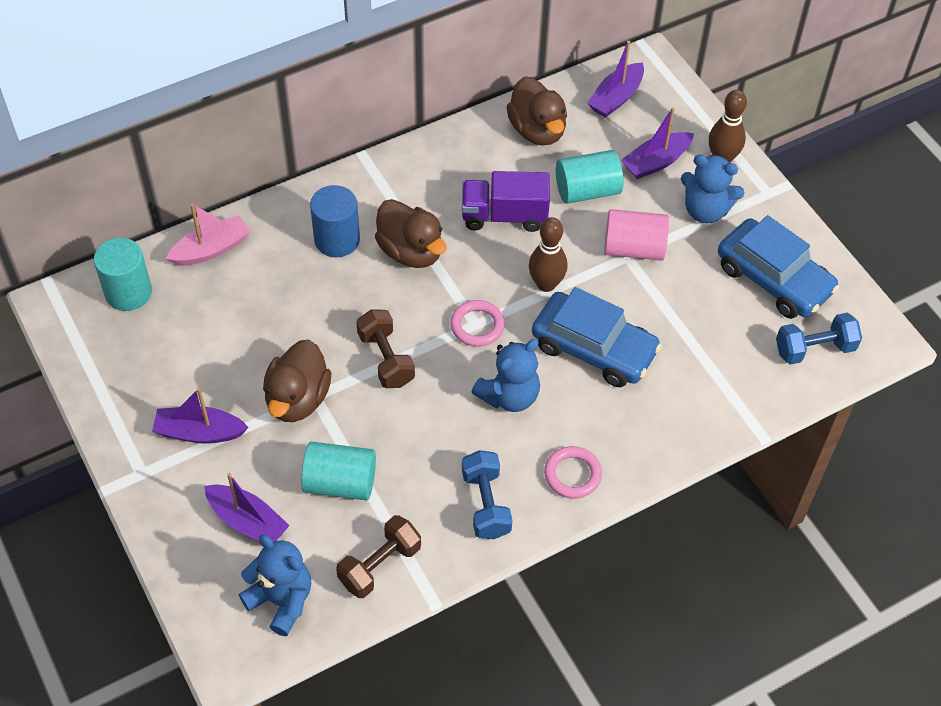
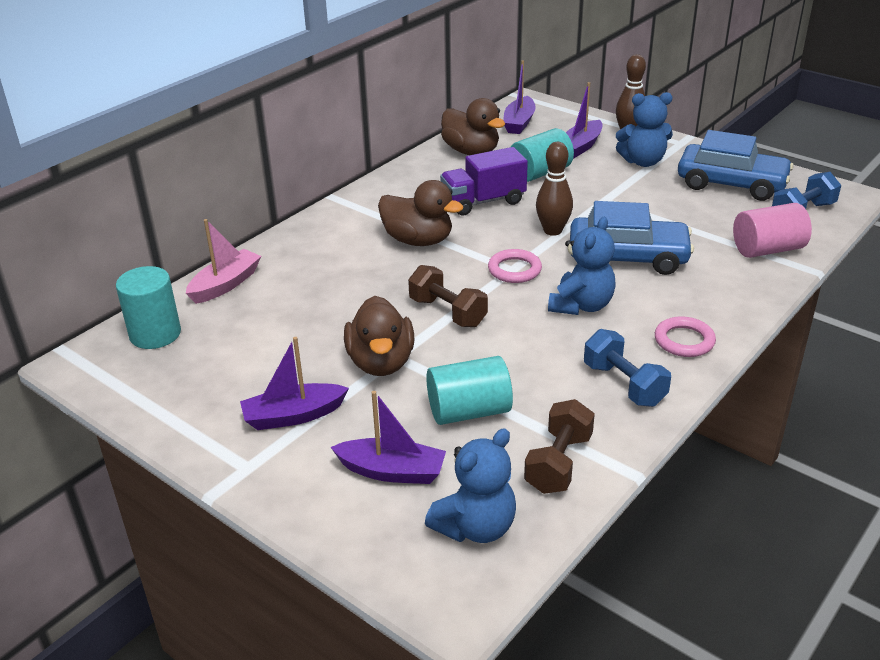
camera: 20 degrees left, 20 degrees down
blue teddy bear [239,535,311,636] -> blue teddy bear turned 120 degrees clockwise [425,429,516,543]
blue cylinder [310,185,360,257] -> none
pink cylinder [604,209,669,261] -> pink cylinder moved to [733,203,812,258]

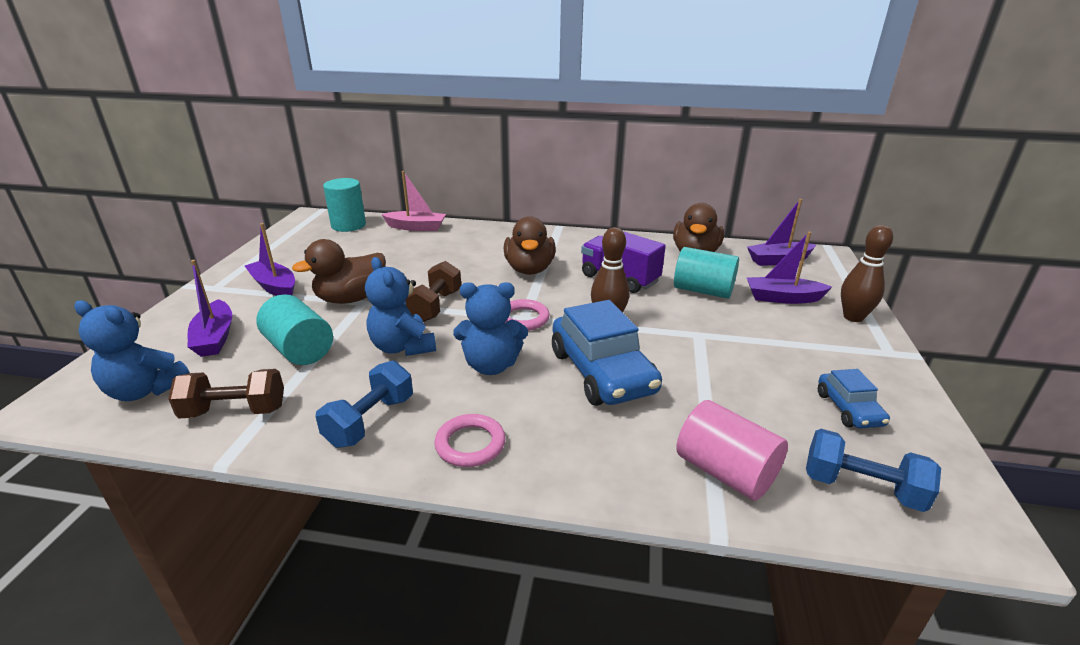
camera: 60 degrees right, 5 degrees down
blue teddy bear [616,92,673,167] -> blue teddy bear moved to [365,257,436,356]
blue car [678,130,793,201] -> blue car [818,369,890,429], size x0.52

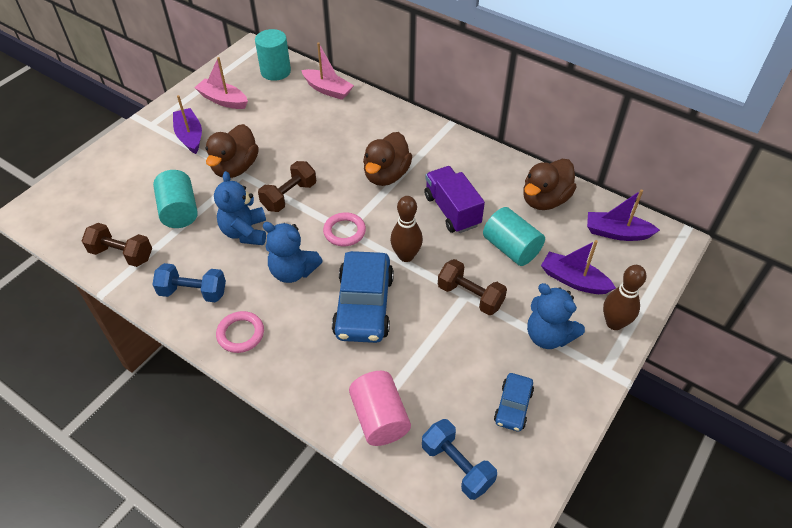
camera: 25 degrees right, 20 degrees up
blue teddy bear [74,300,190,401] -> blue teddy bear moved to [527,283,585,349]
purple boat [188,260,232,357] -> none
brown duck [292,239,386,304] -> brown duck turned 60 degrees counterclockwise [205,124,259,178]
blue dumbbell [315,360,413,448] -> blue dumbbell turned 45 degrees clockwise [152,263,226,303]
none -> pink boat [194,57,248,109]
none -> brown dumbbell [438,259,507,315]

